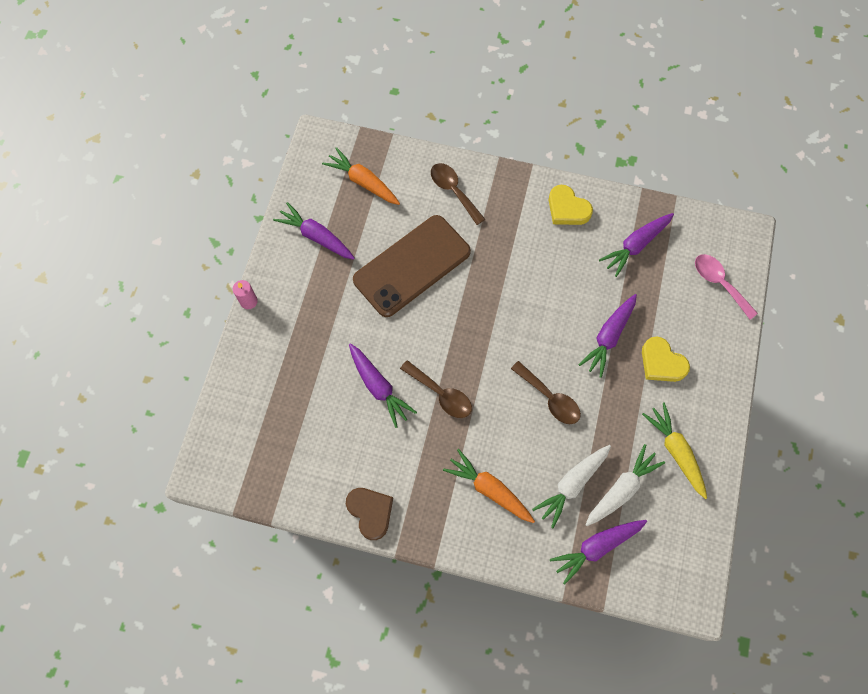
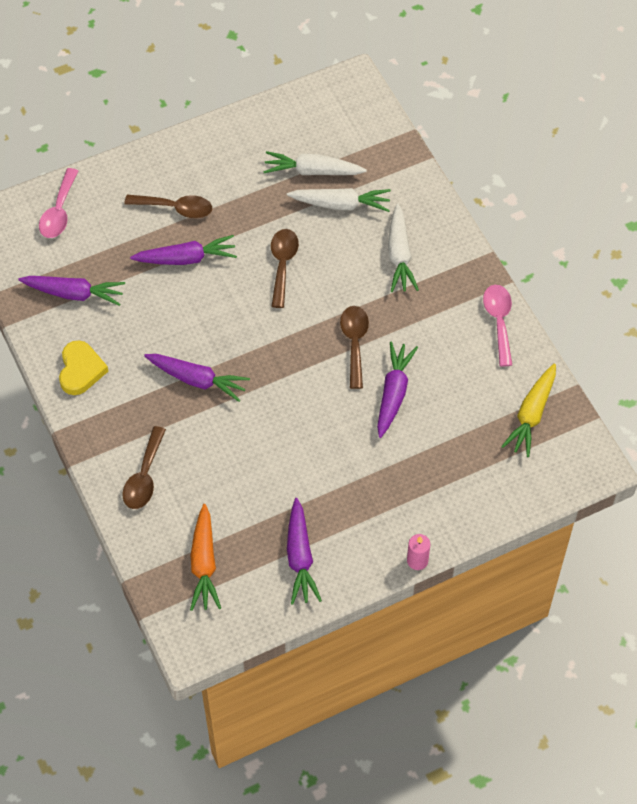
camera: 130 degrees left, 10 degrees down
brown heart [346,488,393,540] -> pink spoon [483,285,512,367]
brown phone [353,215,471,317] -> none
orange carrot [443,449,535,523] -> white carrot [388,203,419,292]
purple carrot [550,520,647,585] -> purple carrot moved to [144,354,250,402]
yellow heart [642,336,690,382] -> brown spoon [124,195,212,218]
yellow carrot [642,402,707,499] -> yellow carrot moved to [501,363,556,457]

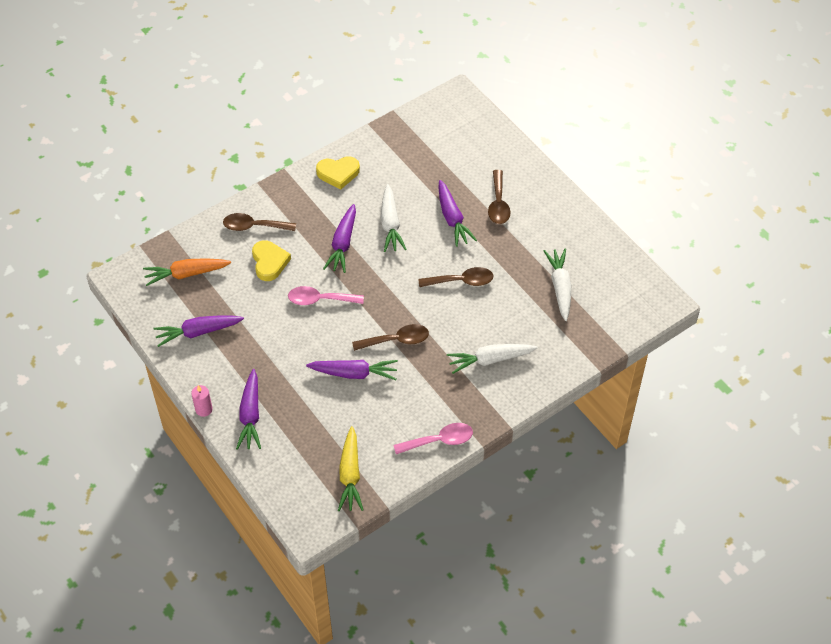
camera: 80 degrees right, 5 degrees down
purple carrot [18,276,125,306] -> purple carrot moved to [236,369,261,450]
pink spoon [39,168,78,238] -> pink spoon moved to [288,286,364,305]
white carrot [287,188,391,212] -> white carrot moved to [381,184,407,252]
yellow carrot [501,363,556,457] -> yellow carrot turned 105 degrees counterclockwise [338,426,363,511]
none -> yellow heart [252,240,291,281]

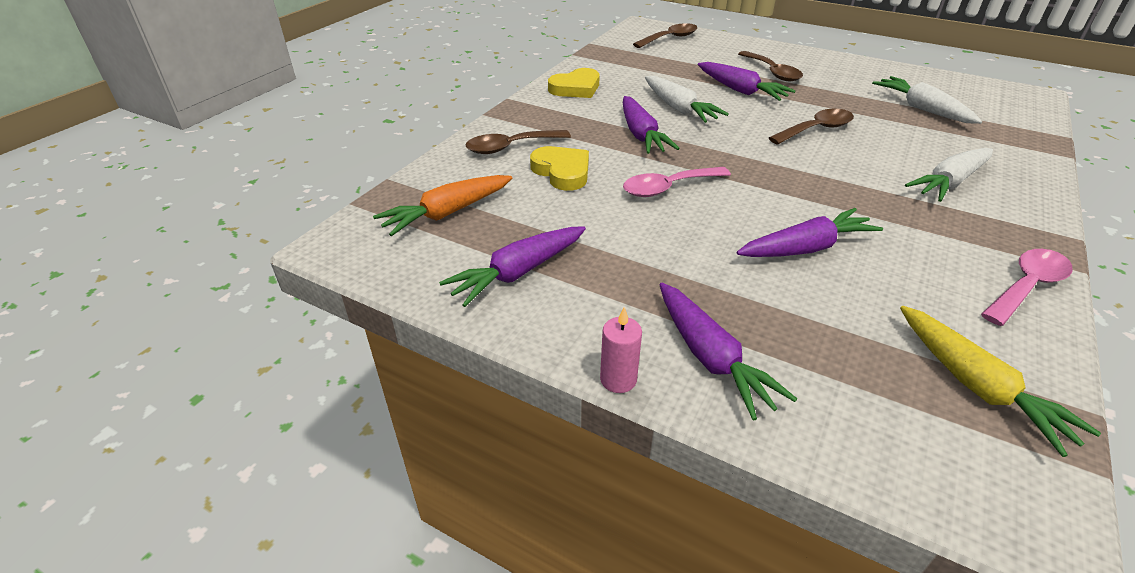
camera: 25 degrees left, 15 degrees down
brown spoon [352,324,429,351] -> brown spoon moved to [633,23,697,48]

